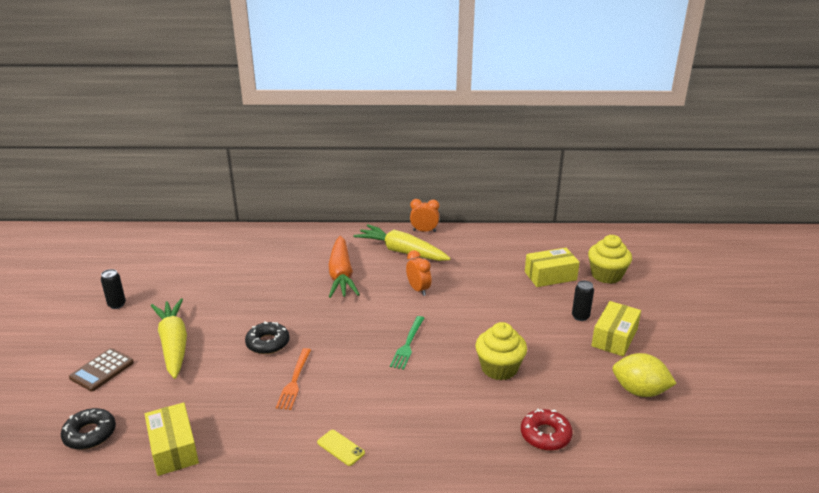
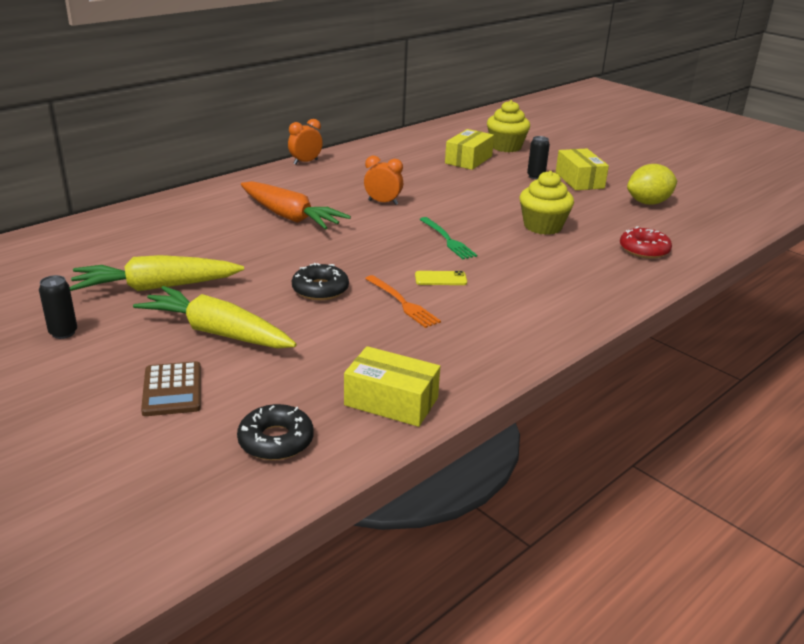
camera: 45 degrees left, 0 degrees up
yellow phone [317,430,365,466] -> yellow phone moved to [415,271,467,285]
yellow carrot [353,224,451,261] -> yellow carrot moved to [70,255,244,291]

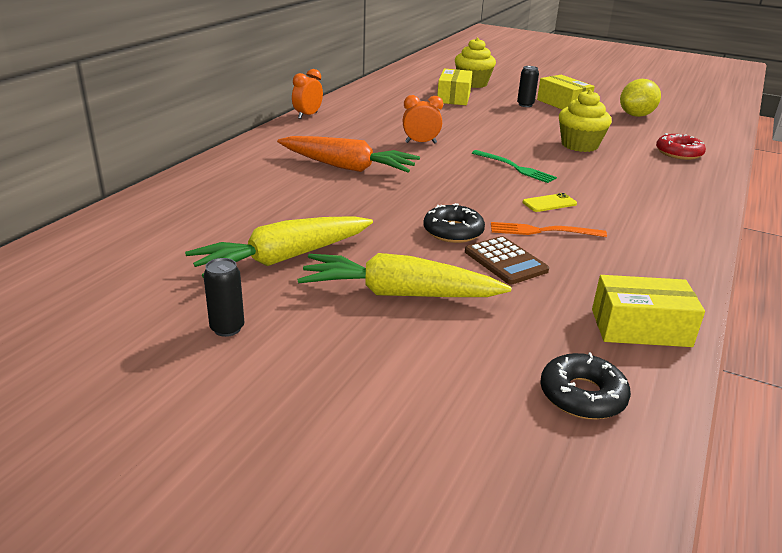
camera: 20 degrees left, 0 degrees up
brown calculator [141,361,201,416] -> brown calculator moved to [465,236,549,284]
orange fork [365,275,441,328] -> orange fork turned 150 degrees clockwise [491,222,607,237]

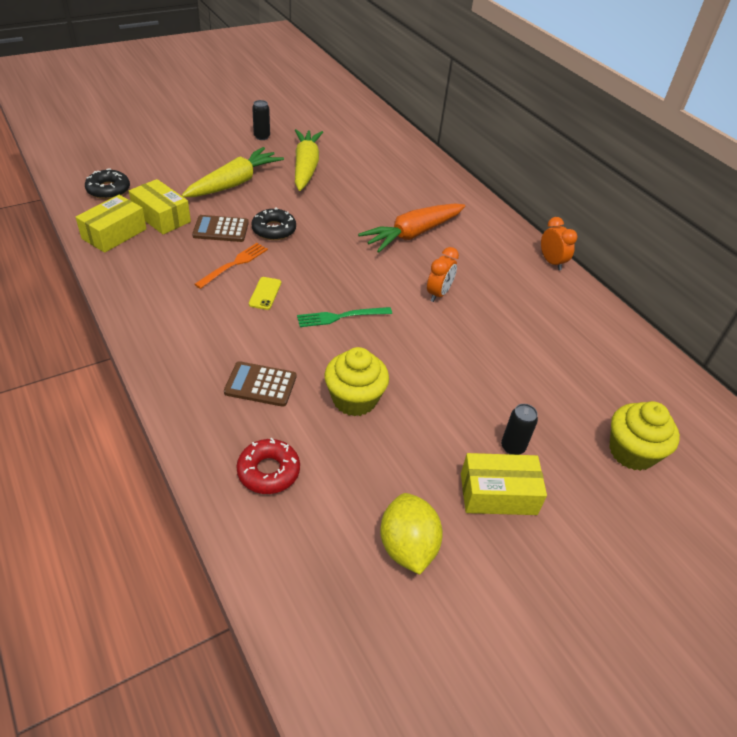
camera: 120 degrees right, 15 degrees up
yellow box [437,68,472,105] -> yellow box moved to [129,179,191,235]
none -> brown calculator [224,361,296,407]

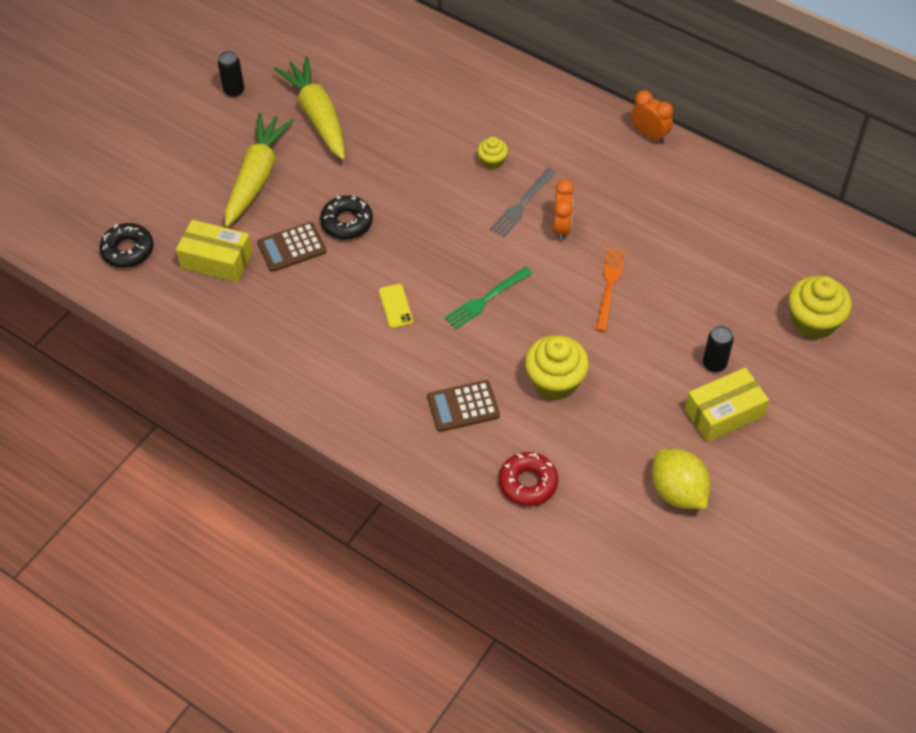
camera: 20 degrees left, 10 degrees up
yellow box [76,195,147,253] -> none
orange fork [194,243,268,289] -> orange fork moved to [596,248,625,332]
orange carrot [358,204,465,253] -> yellow cupcake [477,137,508,170]
none -> grey fork [490,168,556,237]

